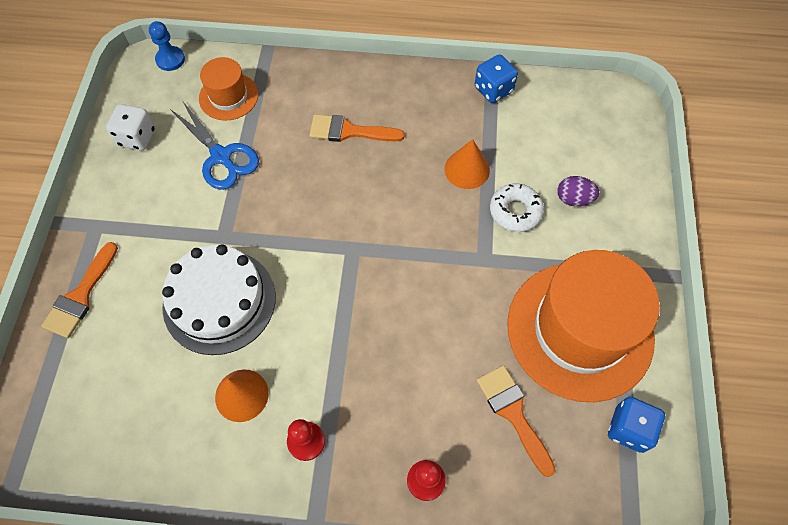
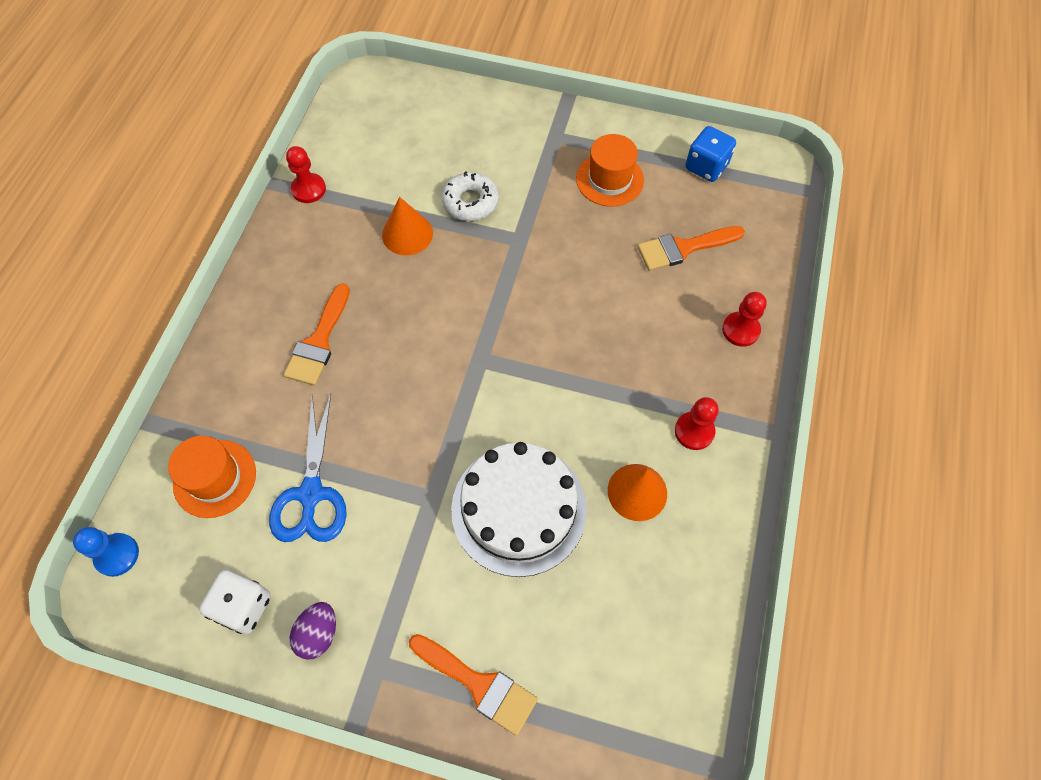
camera: 80 degrees left, 0 degrees up
blue scissors [170,102,259,190] -> blue scissors turned 120 degrees clockwise [269,394,347,542]
blue dice [475,54,518,103] -> red pawn [286,146,326,203]
orange hat [507,250,660,402] -> orange hat [576,134,644,207], size x0.48
purple egg [558,176,599,206] -> purple egg moved to [290,602,336,660]

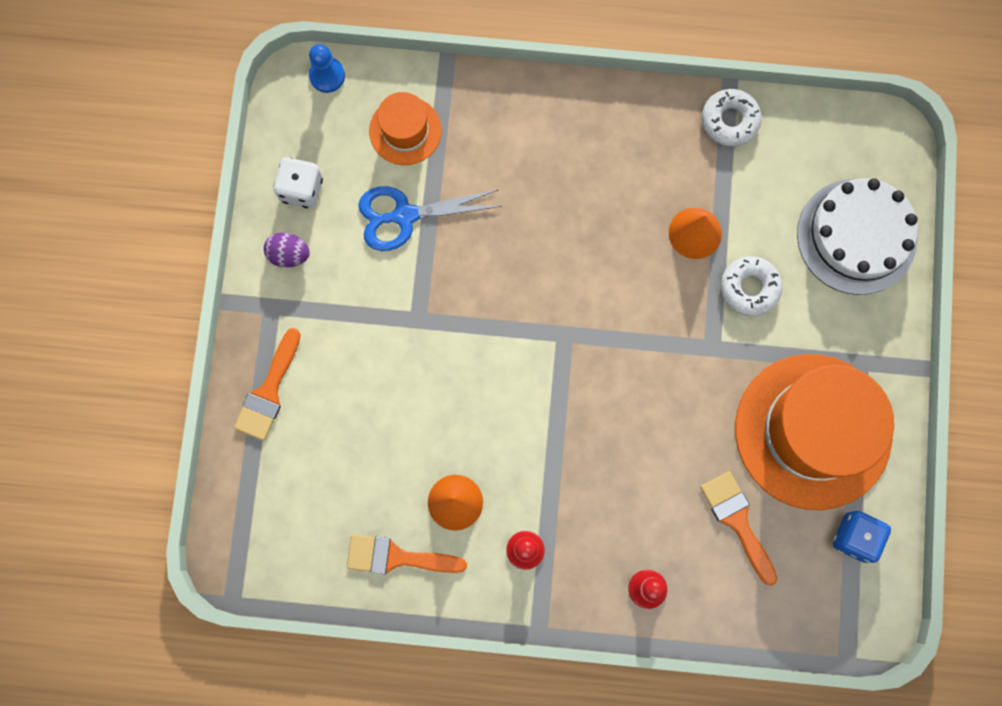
camera: 80 degrees right, 15 degrees up
orange brush [284,283,350,386] -> orange brush moved to [347,534,467,574]
red pawn [286,146,326,203] -> white donut [702,89,762,147]
white cake [451,442,587,577] -> white cake moved to [797,178,918,295]
orange hat [576,134,644,207] -> orange hat [735,354,894,510], size x2.07

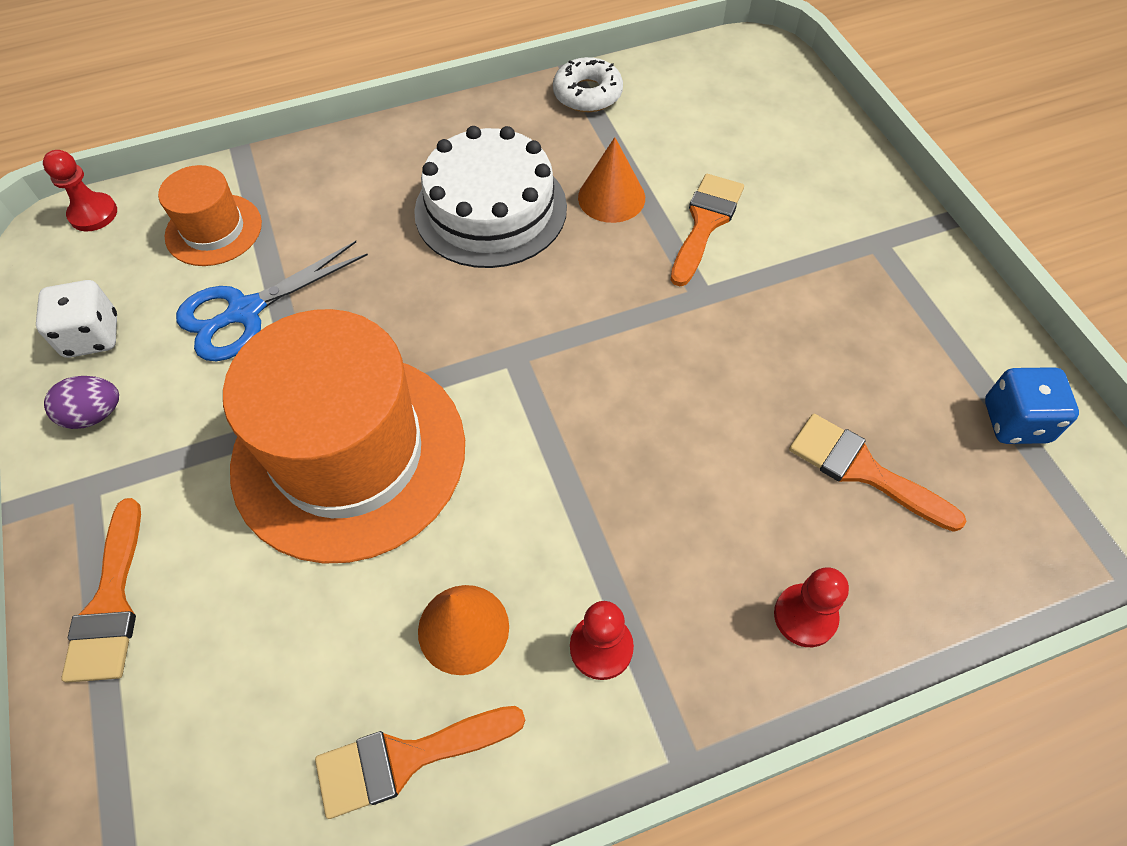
camera: 25 degrees left, 20 degrees down
blue pawn [309,44,345,93] -> red pawn [43,150,117,231]
white donut [721,256,782,316] -> orange brush [671,174,744,286]
orange hat [735,354,894,510] -> orange hat moved to [223,309,465,564]
white cake [797,178,918,295] -> white cake moved to [414,126,567,268]

